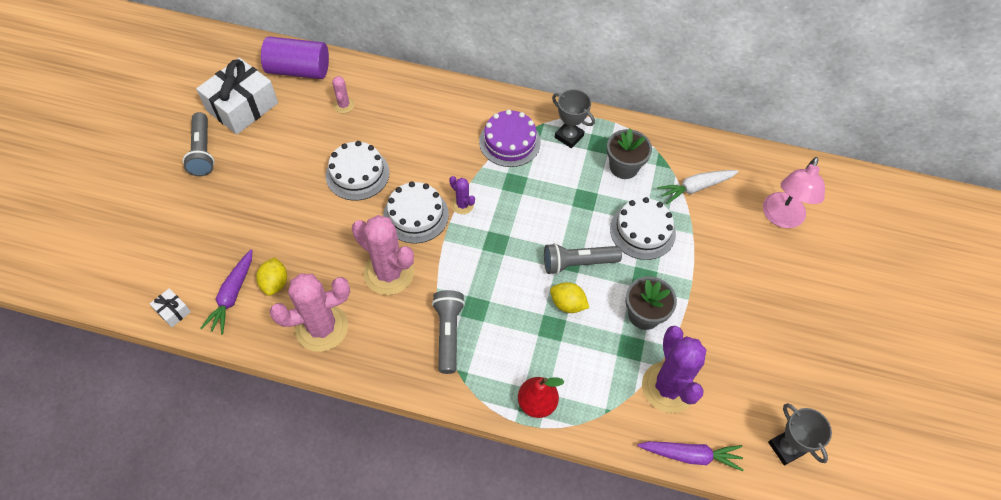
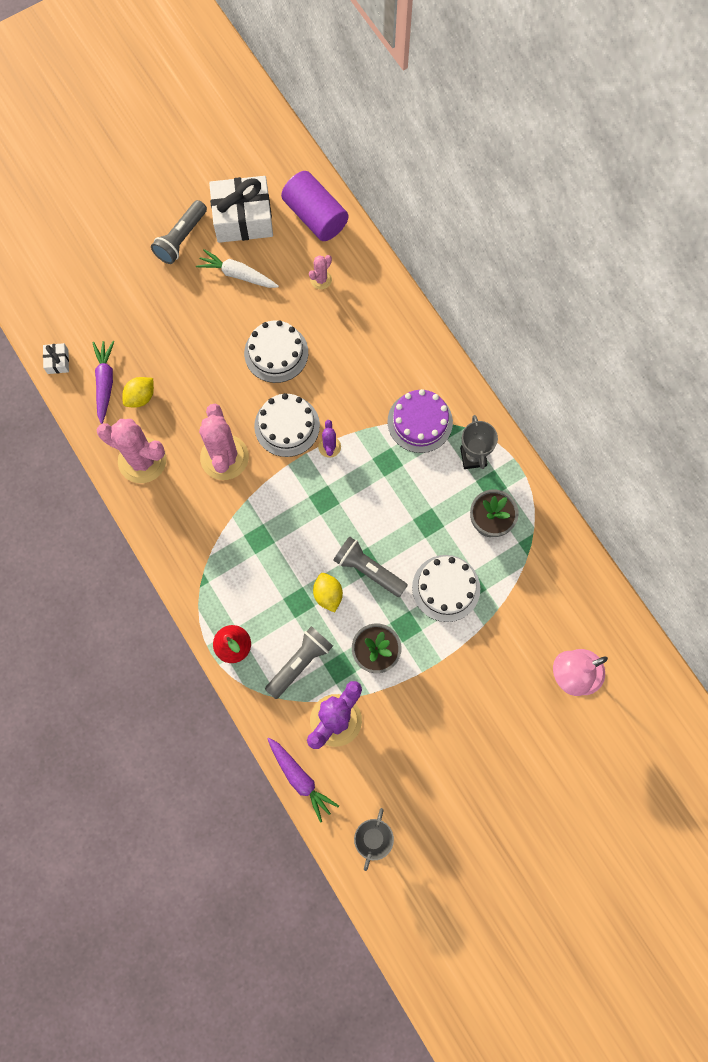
camera: 45 degrees right, 15 degrees up
purple carrot [200,249,253,334] -> purple carrot turned 120 degrees clockwise [92,341,114,424]
grey flashlight [432,290,465,374] -> grey flashlight moved to [265,626,333,699]
white carrot [657,170,739,204] -> white carrot moved to [196,249,279,288]

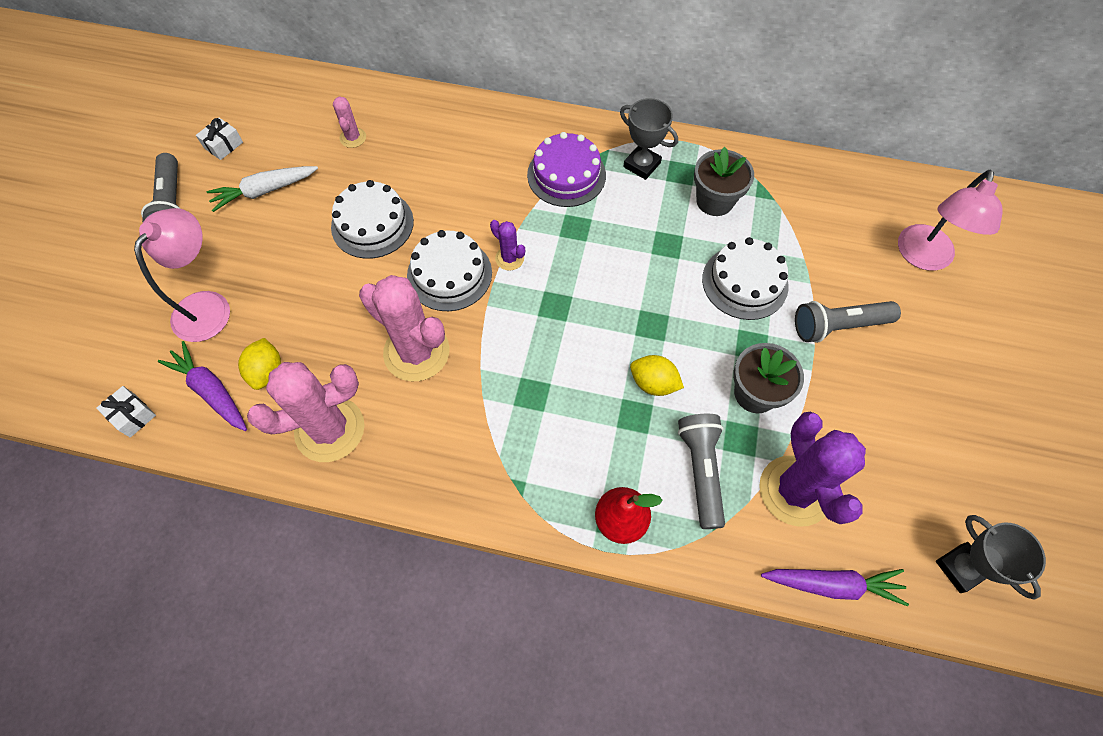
camera: 45 degrees left, 10 degrees down
white gift [209,176,273,243] -> white gift [196,118,243,160], size x0.43
purple cylinder [281,171,349,241] -> none
grey flashlight [333,537,408,597] -> grey flashlight moved to [795,301,901,343]
none -> pink lamp [134,208,230,342]

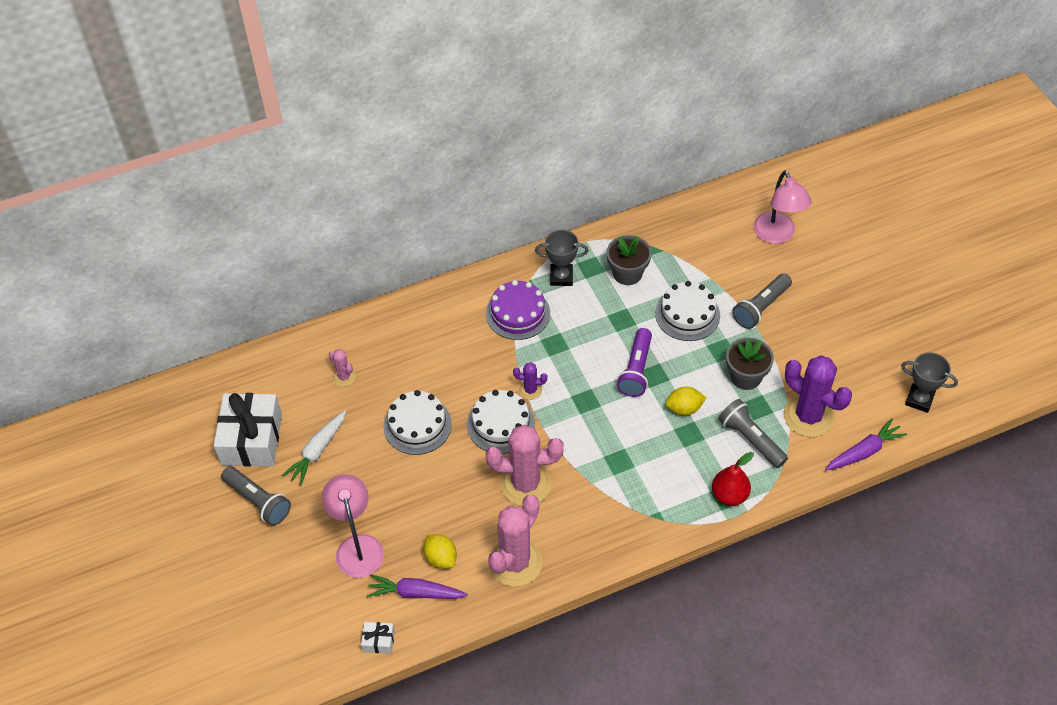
camera: 35 degrees left, 10 degrees down
white gift [196,118,243,160] -> white gift [214,393,282,467], size x2.33
none -> purple flashlight [617,328,652,397]

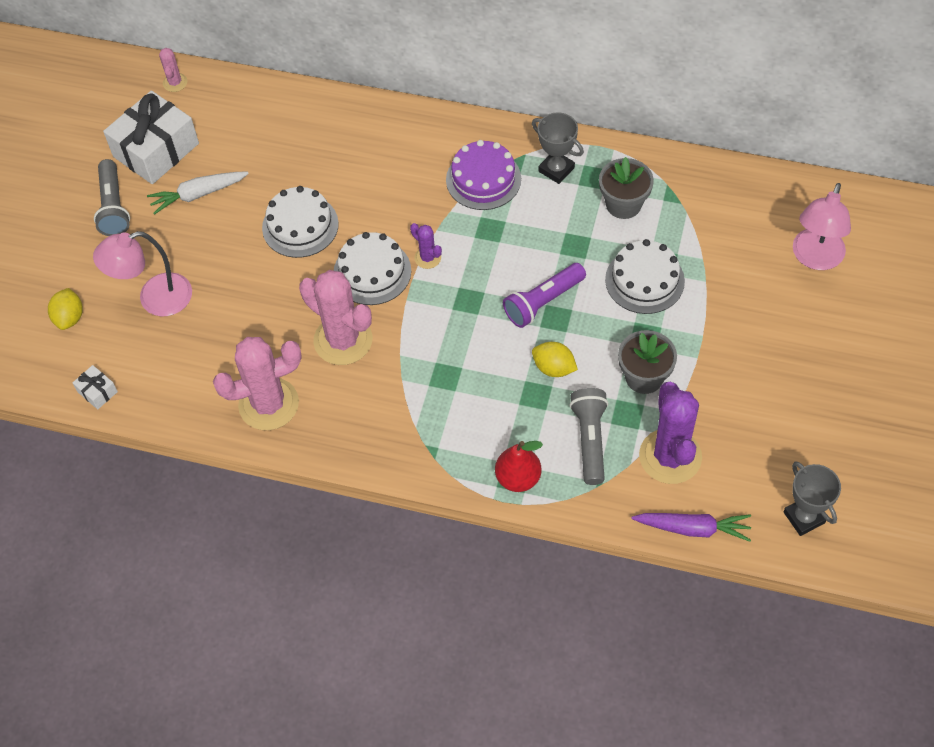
camera: 40 degrees right, 5 degrees up
pink lamp [321,474,384,578] -> pink lamp turned 135 degrees counterclockwise [93,231,192,316]
pink cactus [329,349,356,386] -> pink cactus moved to [159,48,187,92]
purple carrot [367,574,468,599] -> none
yellow lemon [424,534,457,569] -> yellow lemon moved to [48,288,83,330]
grey flashlight [732,274,792,329] -> none

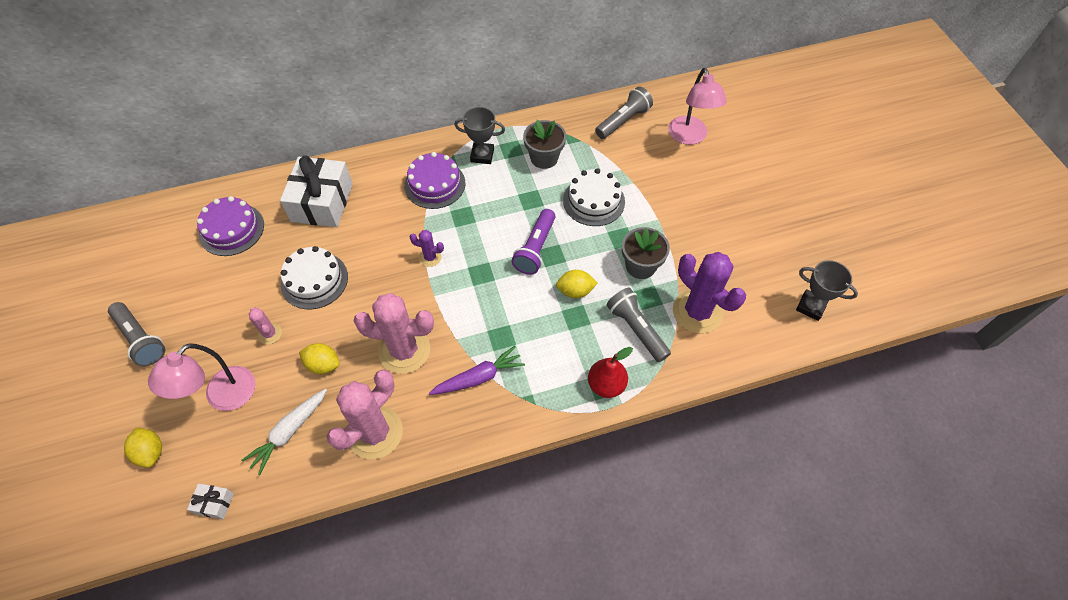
camera: 35 degrees left, 0 degrees up
white gift [103,91,199,184] -> white gift moved to [280,155,353,227]
white carrot [147,172,249,215] -> white carrot moved to [241,388,327,475]
pink cactus [159,48,187,92] -> pink cactus moved to [249,308,282,344]
white cake [334,232,411,305] -> none
purple carrot [631,513,751,542] -> purple carrot moved to [429,346,525,395]
none -> purple cake [197,196,264,256]
none -> yellow lemon [299,343,340,374]
none -> grey flashlight [595,86,653,139]

